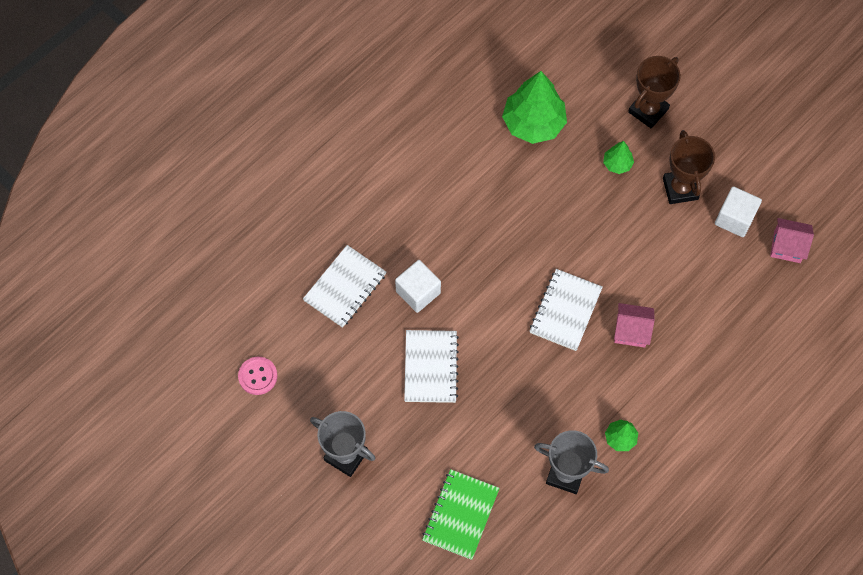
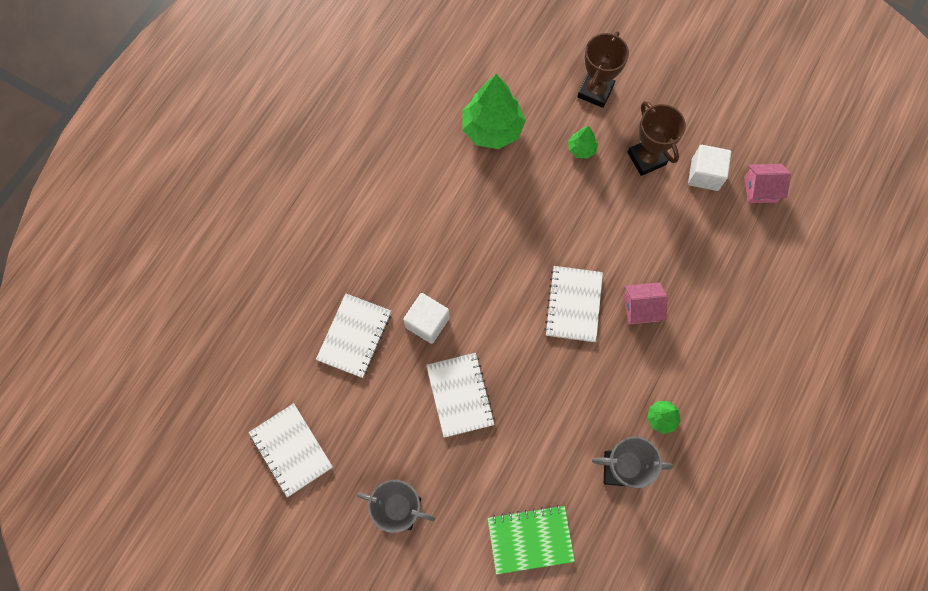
camera: 15 degrees left, 5 degrees up
pink button [238,357,278,395] -> white notebook [249,403,333,497]
green notebook [422,469,500,560] -> green notebook turned 75 degrees clockwise [487,505,575,574]

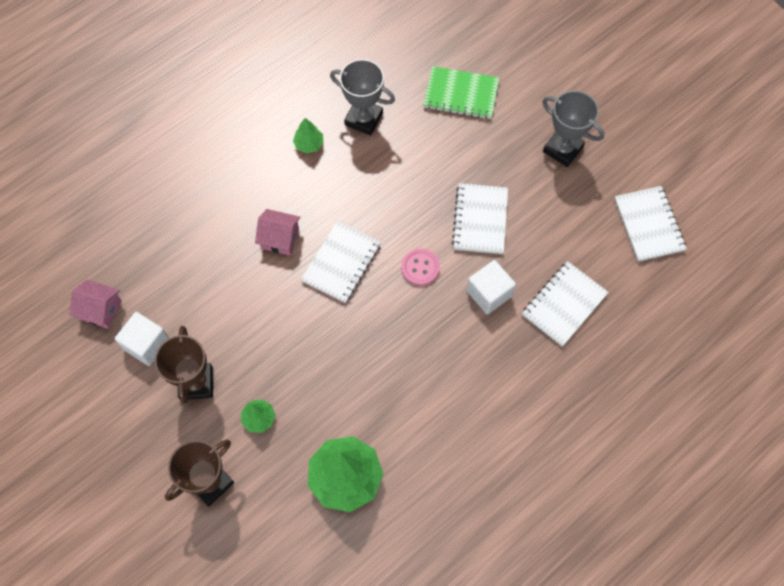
camera: 160 degrees left, 5 degrees down
none -> pink button [401,249,440,286]

